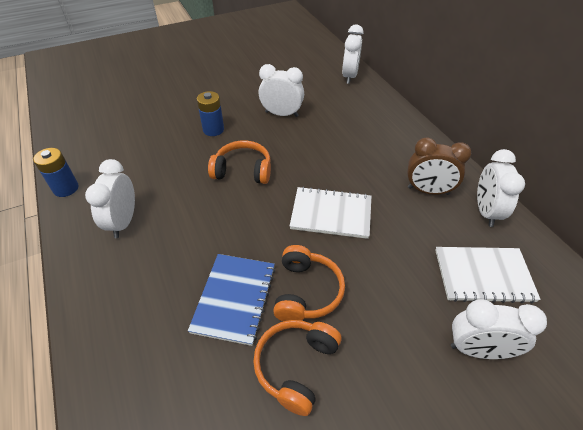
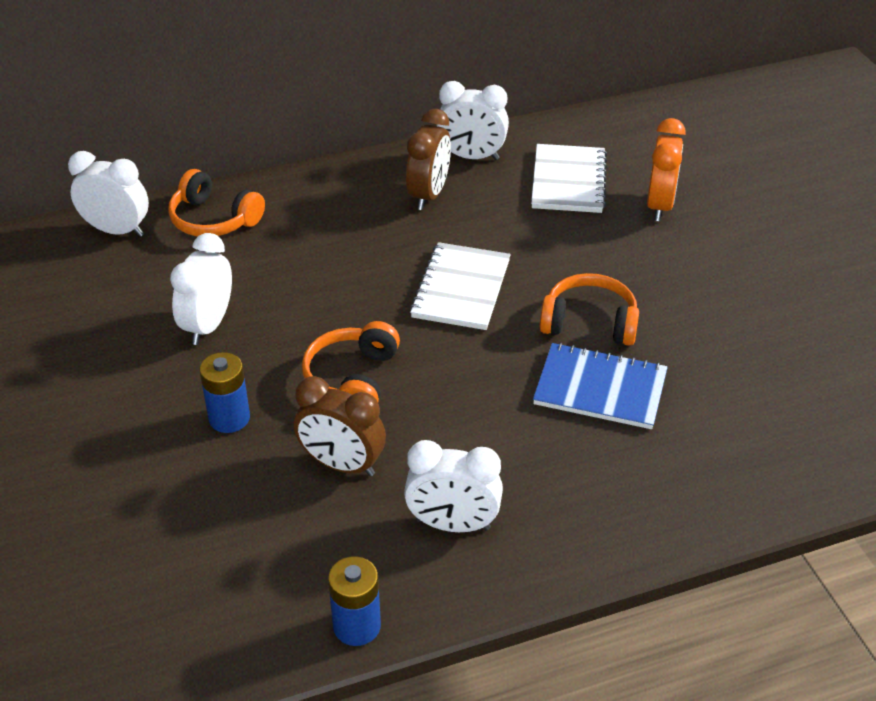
camera: 85 degrees left, 5 degrees down
orange headphones [253,320,342,416] -> orange headphones moved to [168,169,265,237]
white clock [451,299,547,359] -> orange clock [647,118,686,221]
none -> brown clock [294,376,386,476]

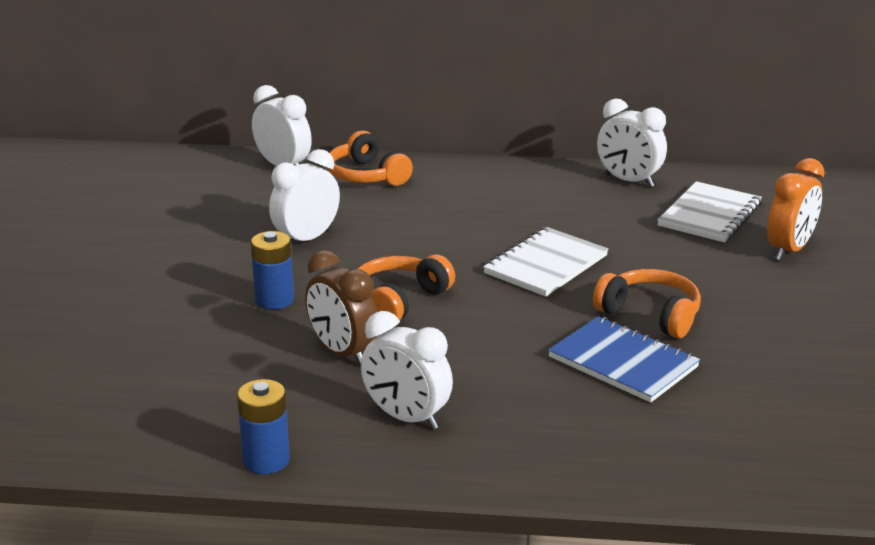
camera: 25 degrees right, 15 degrees down
brown clock [406,109,451,210] -> none

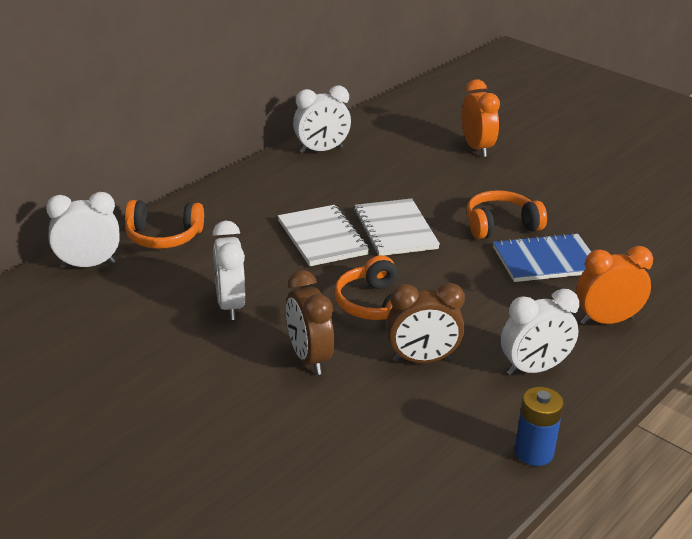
camera: 55 degrees left, 5 degrees up
blue battery [251,231,294,310] -> brown clock [286,270,334,375]
white notebook [657,181,762,243] -> white notebook moved to [278,205,369,266]
none -> orange clock [576,246,653,324]

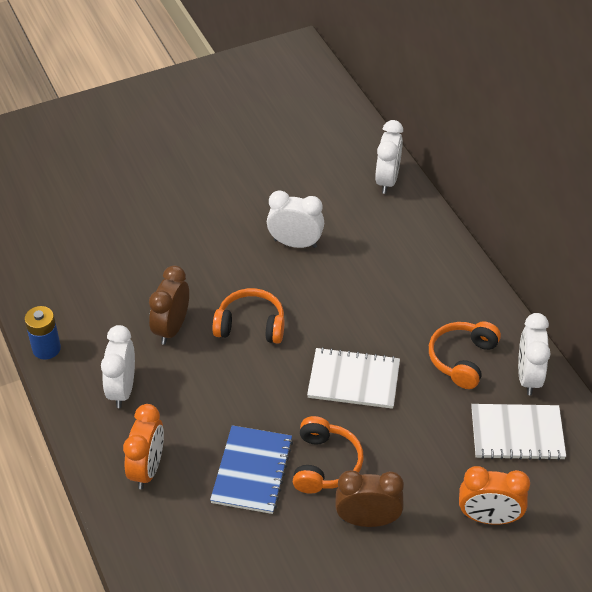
camera: 115 degrees right, 15 degrees up
orange headphones [125,200,204,249] -> orange headphones moved to [429,321,501,389]
white notebook [278,205,369,266] -> white notebook moved to [471,404,566,461]
brown clock [286,270,334,375] -> brown clock moved to [335,470,404,527]

